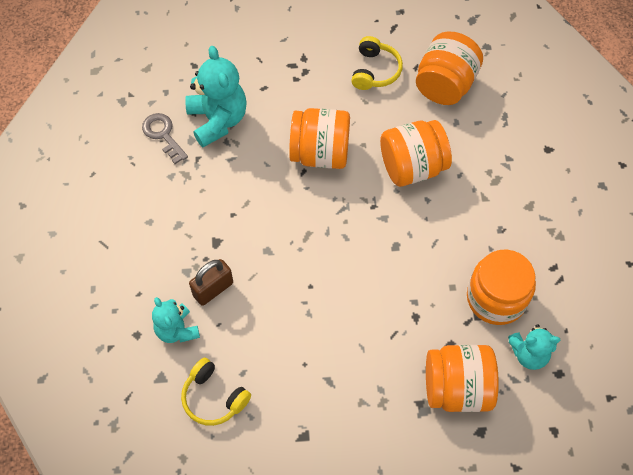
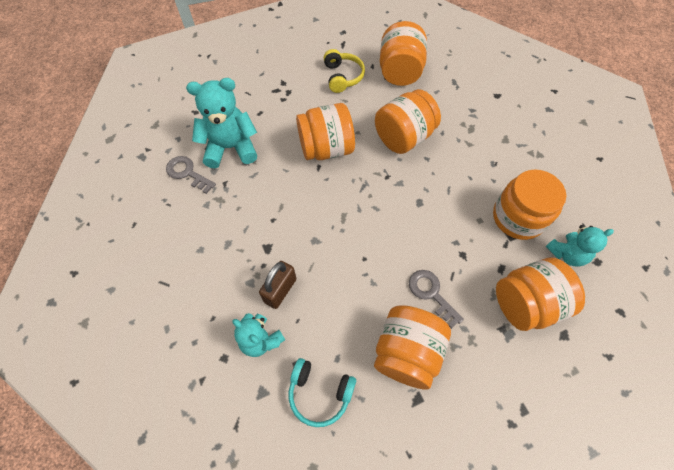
camera: 20 degrees left, 0 degrees up
yellow headphones [181,358,251,426] -> turquoise headphones [289,358,356,427]
turquoise teddy bear [185,46,247,147] -> turquoise teddy bear turned 60 degrees counterclockwise [186,78,257,168]
none -> orange jar [374,305,451,390]
none -> grey key [409,270,464,329]

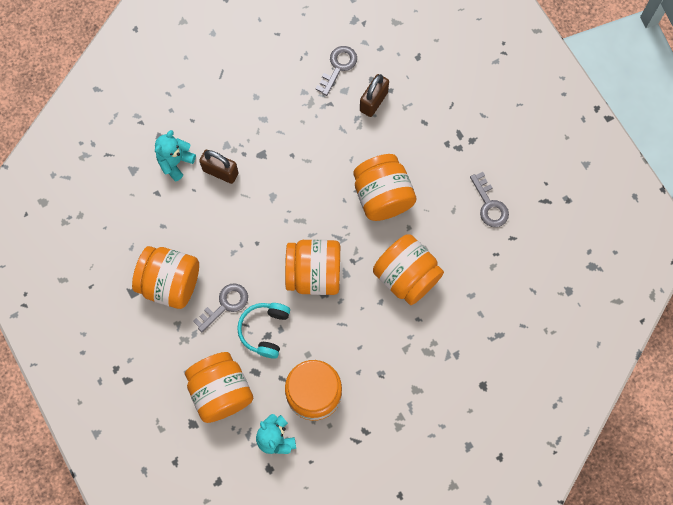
camera: 85 degrees right, 10 degrees up
turquoise teddy bear [186,78,257,168] -> brown padlock [360,74,389,117]
turquoise headphones [289,358,356,427] -> turquoise headphones moved to [237,303,290,359]
yellow headphones [324,49,365,93] -> grey key [470,172,509,227]
orange jar [380,21,427,86] -> orange jar moved to [285,240,340,295]

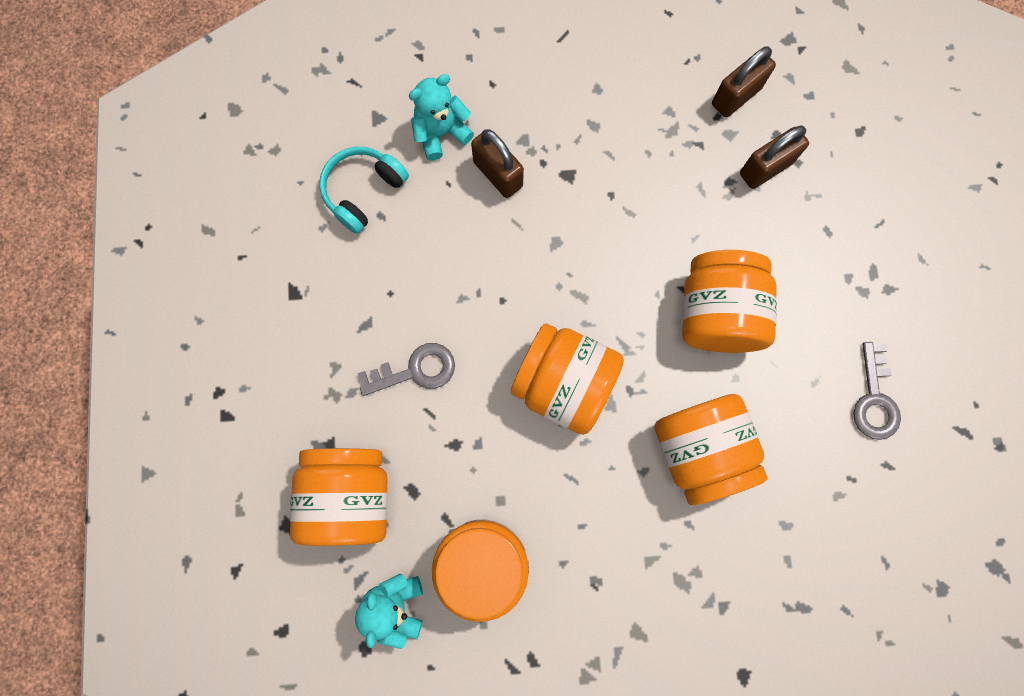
camera: 25 degrees right, 5 degrees up
orange jar [132,246,199,309] -> none
turquoise headphones [237,303,290,359] -> turquoise headphones moved to [319,147,409,234]
grey key [316,46,357,96] -> brown padlock [712,46,776,117]

